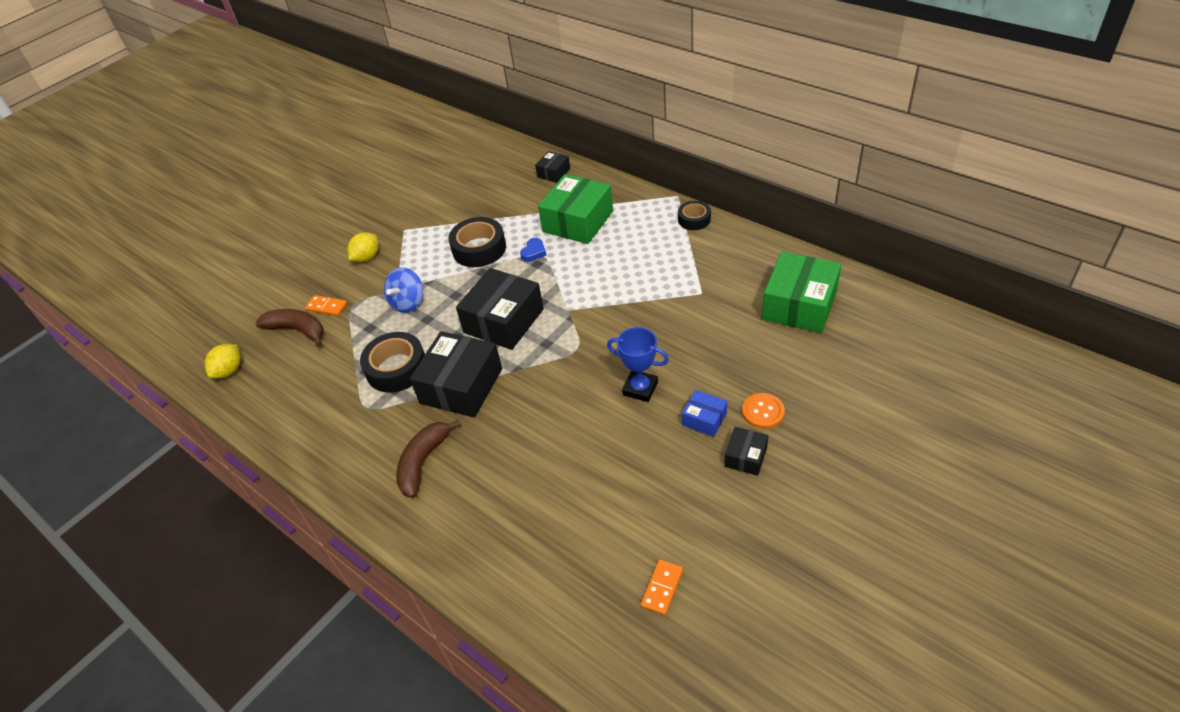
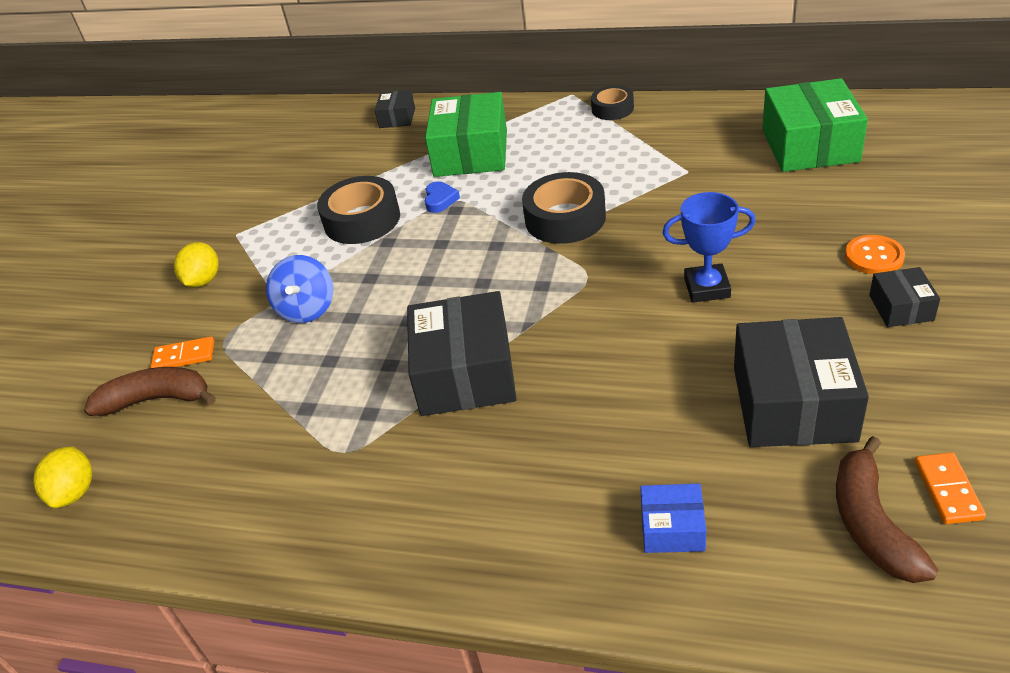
camera: 25 degrees left, 5 degrees down
black tape [360,332,425,393] -> black tape moved to [522,172,606,244]
brown banana [396,419,461,498] -> brown banana moved to [836,436,938,583]
black box [456,268,544,350] -> black box moved to [734,317,869,447]
blue box [682,390,727,437] -> blue box moved to [640,484,706,553]

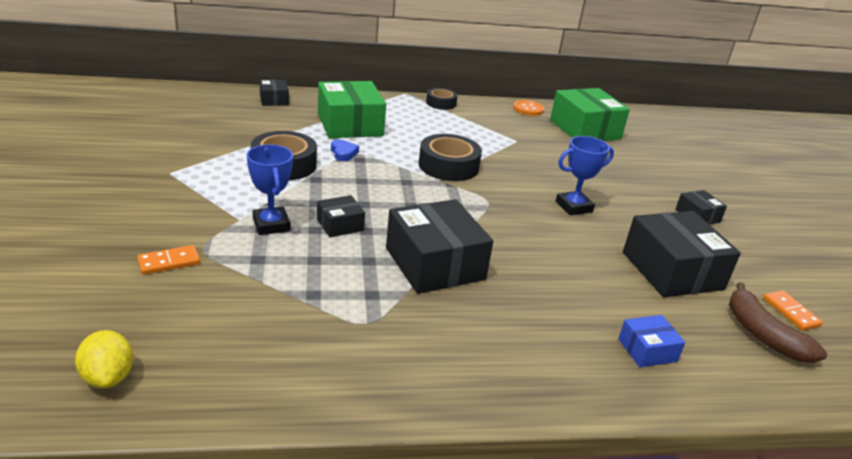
camera: 30 degrees left, 10 degrees down
brown banana [84,367,216,416] -> none
yellow lemon [174,242,219,287] -> none
blue spinning top [266,255,333,323] -> blue trophy [247,144,293,235]
orange button [845,235,905,274] -> orange button moved to [513,100,544,116]
none -> black box [317,195,365,237]

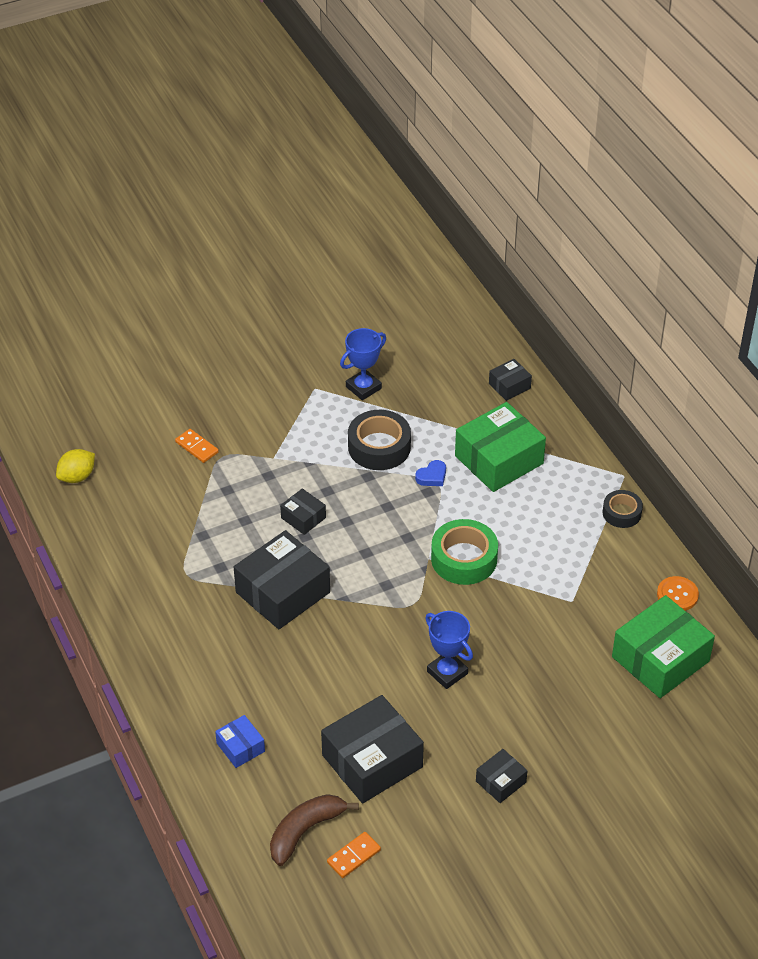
camera: 75 degrees right, 15 degrees up
blue trophy [247,144,293,235] -> blue trophy moved to [340,328,386,400]
black tape [419,134,482,181] -> green tape [431,519,498,585]

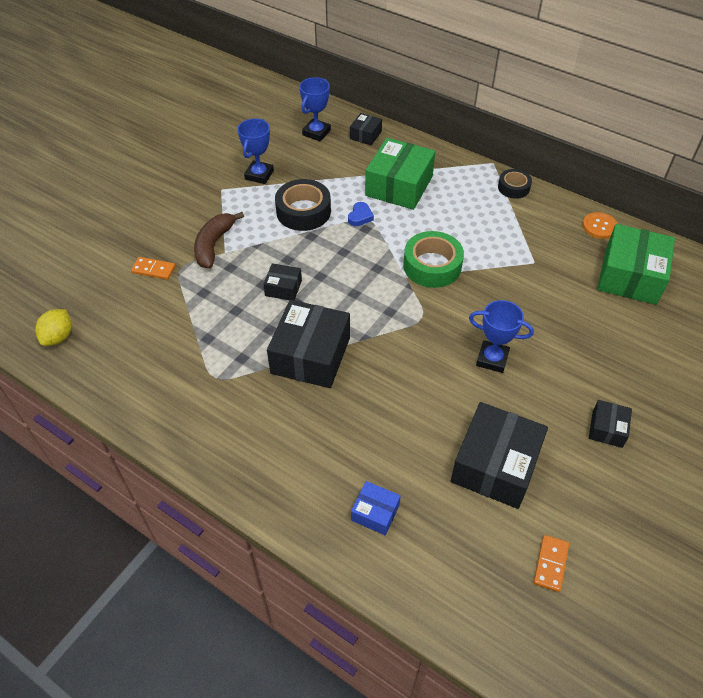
camera: 30 degrees left, 5 degrees up
brown banana [270,794,359,866] -> brown banana moved to [194,212,244,268]
none -> blue trophy [299,77,331,141]

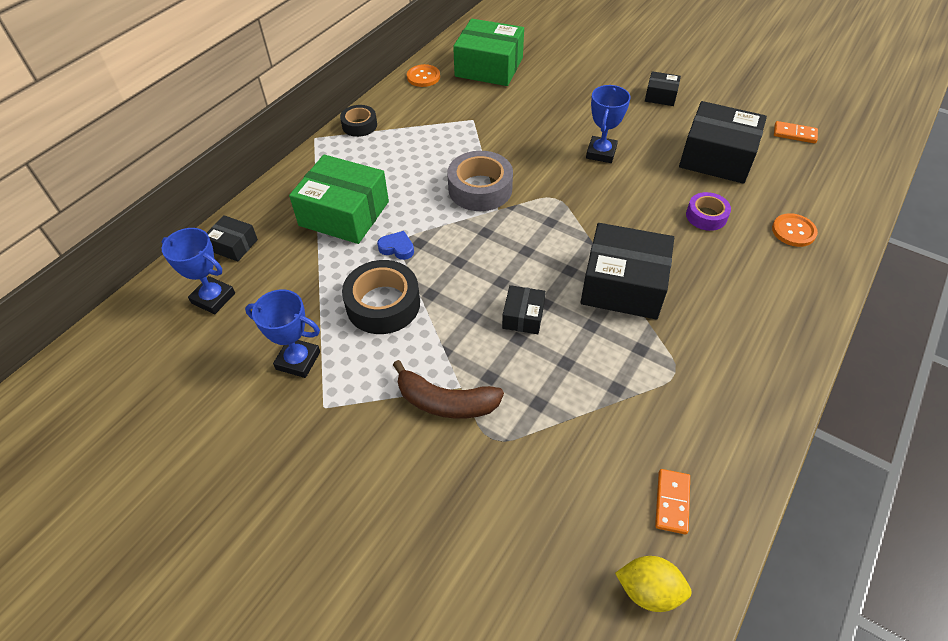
camera: 90 degrees left, 0 degrees up
orange domino [131,257,175,280] -> orange domino moved to [655,469,690,534]
blue box [351,481,401,535] -> orange button [772,213,818,247]
green tape [403,231,464,288] -> grey tape [447,151,513,211]
none -> purple tape [686,192,731,231]

